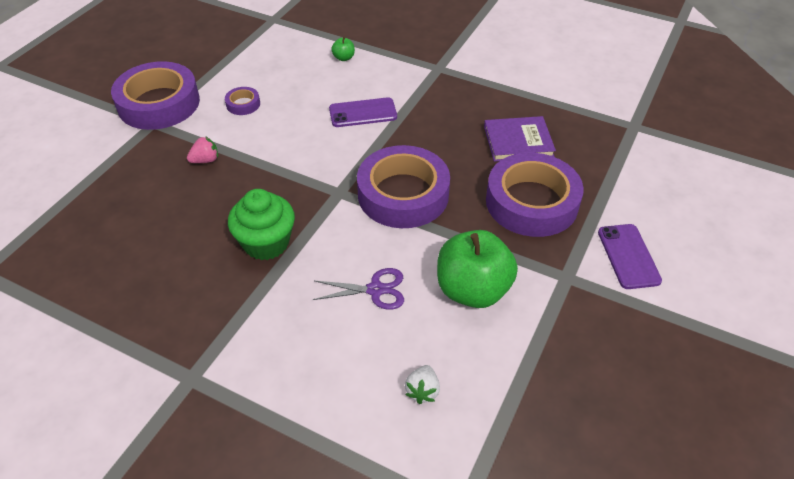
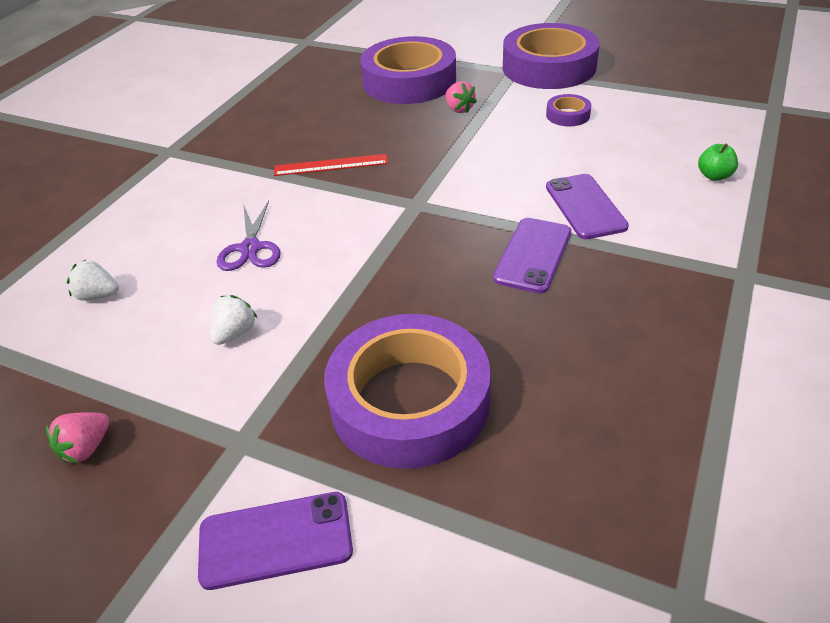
camera: 90 degrees right, 5 degrees down
green cupcake [228,189,295,260] -> red ruler [274,154,388,176]
purple tape [357,145,450,228] -> purple tape moved to [360,36,456,104]
green apple [437,230,518,308] -> white strawberry [210,295,257,345]
purple book [484,116,556,162] -> none
none -> pink strawberry [46,412,110,463]
none -> purple phone [493,218,571,294]

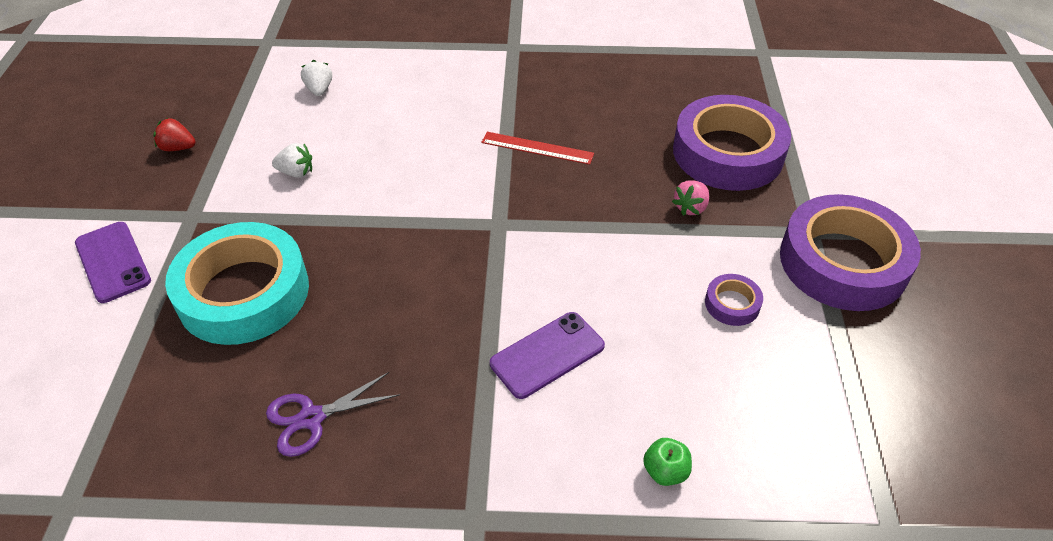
camera: 65 degrees right, 5 degrees up
pink strawberry [46,412,110,463] -> red strawberry [154,118,196,151]
purple scissors [217,201,280,271] -> purple scissors moved to [266,372,400,457]
red ruler [274,154,388,176] -> red ruler turned 45 degrees counterclockwise [481,132,594,165]
purple tape [324,314,491,469] -> turquoise tape [165,222,309,345]
purple phone [493,218,571,294] -> none

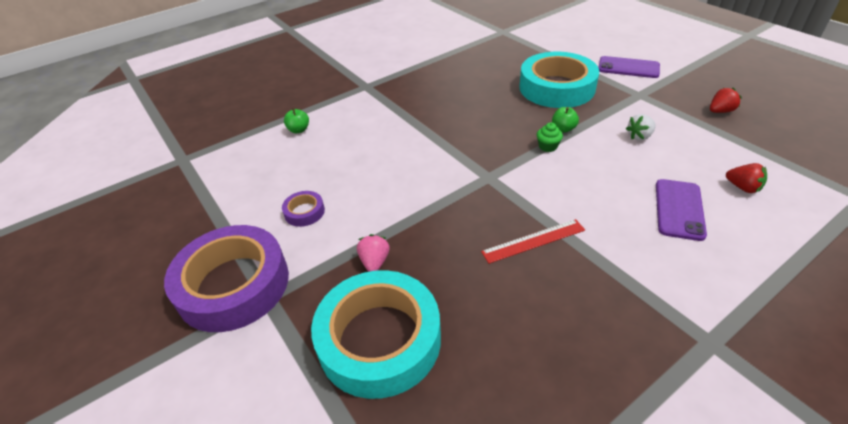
camera: 145 degrees right, 5 degrees down
purple scissors [266,372,400,457] -> none
white strawberry [301,60,332,96] -> red strawberry [726,163,767,193]
purple phone [490,312,605,399] -> purple phone moved to [656,179,707,241]
purple tape [673,95,791,191] -> turquoise tape [311,270,441,399]
none -> green cupcake [537,122,563,152]
none -> green apple [552,107,579,133]

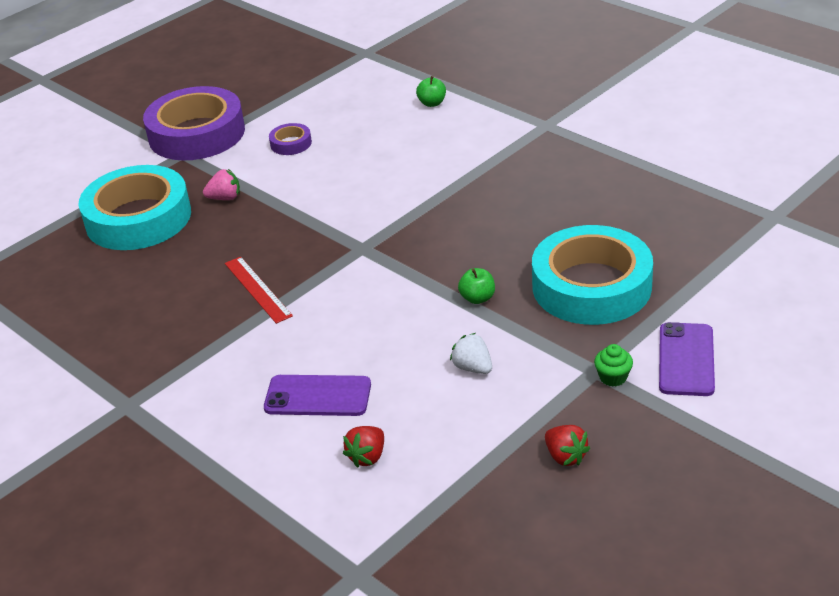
camera: 80 degrees right, 5 degrees down
green cupcake [537,122,563,152] -> green cupcake moved to [594,344,633,387]

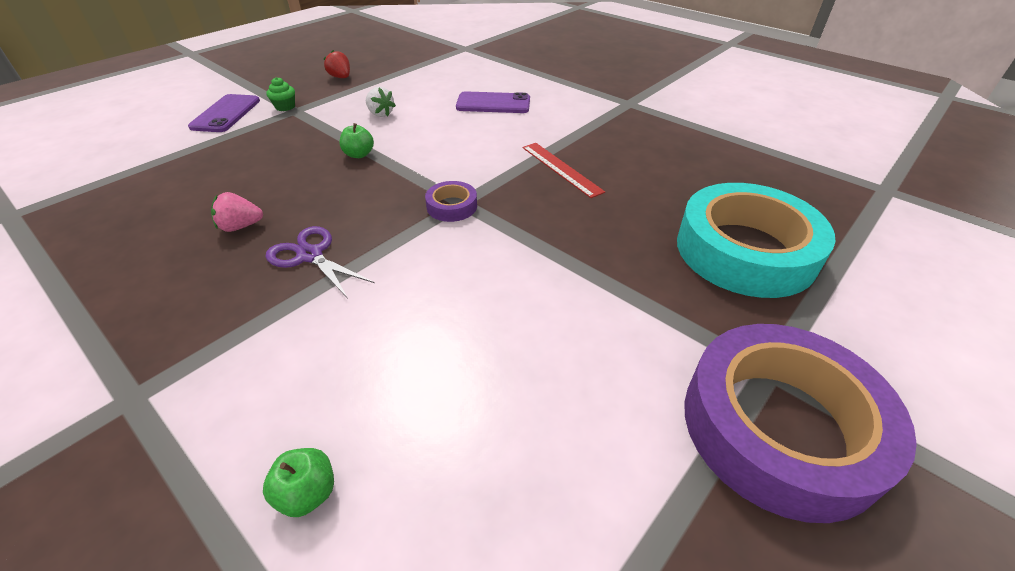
camera: 175 degrees right, 5 degrees up
pink strawberry [203,169,240,200] -> pink strawberry moved to [211,192,263,232]
purple tape [269,123,312,155] -> purple tape moved to [425,181,477,222]
red strawberry [343,426,384,468] -> none
turquoise tape [532,225,653,325] -> none
none -> purple scissors [265,226,374,299]

